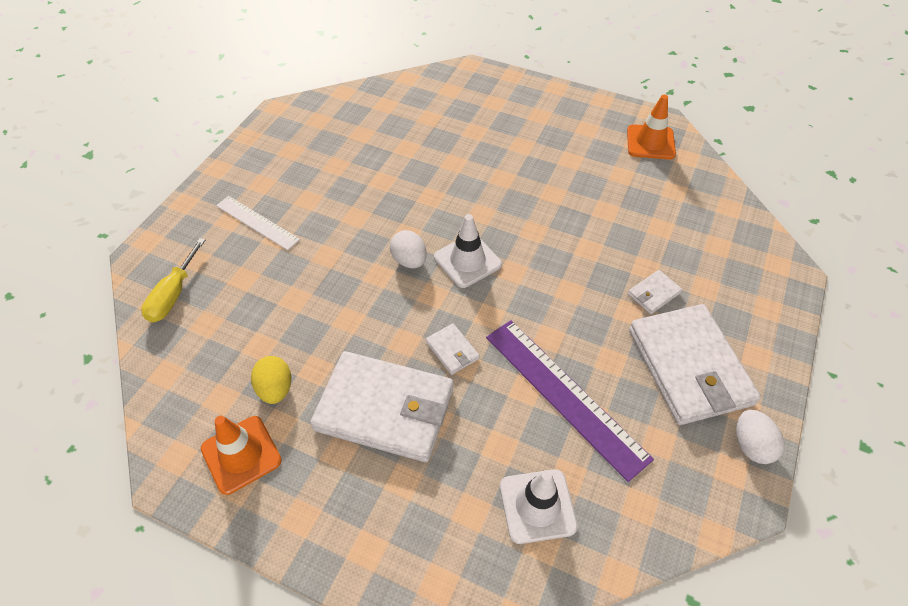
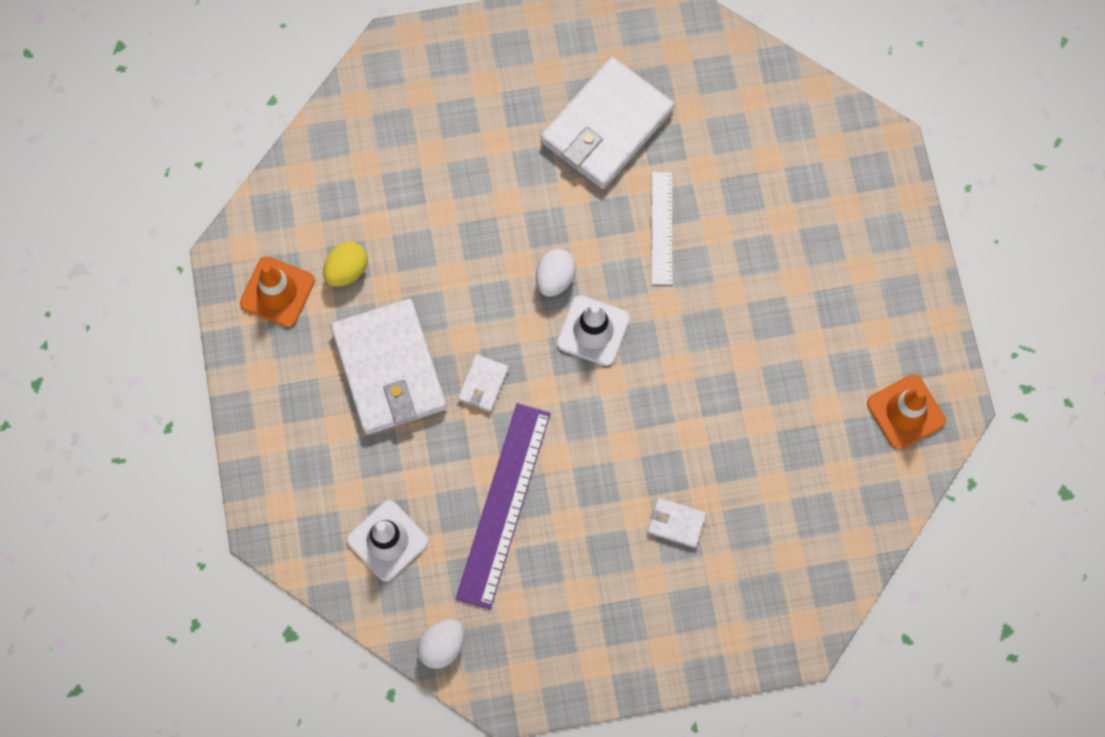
camera: 55 degrees right, 20 degrees up
yellow screwdriver [141,238,205,323] -> none
white ruler [216,196,300,250] -> white ruler moved to [652,172,672,285]
white wallet [629,304,761,425] -> white wallet moved to [541,57,675,189]
white egg [736,410,784,464] -> white egg moved to [417,619,464,669]

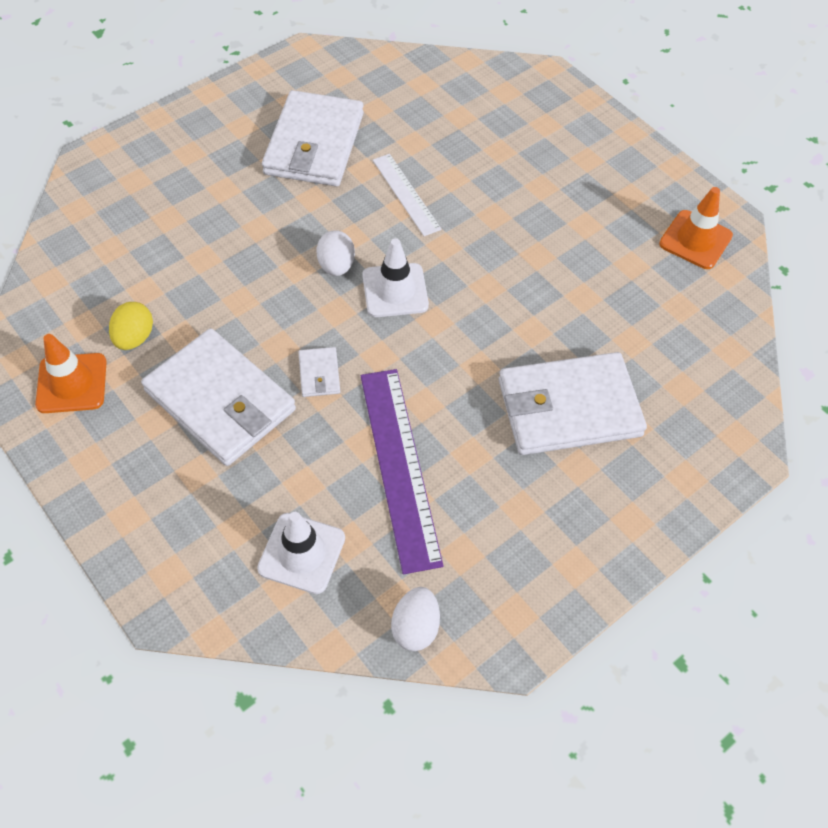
camera: 30 degrees left, 15 degrees down
white wallet [648,498,706,548] -> white wallet [499,352,647,455], size x2.40

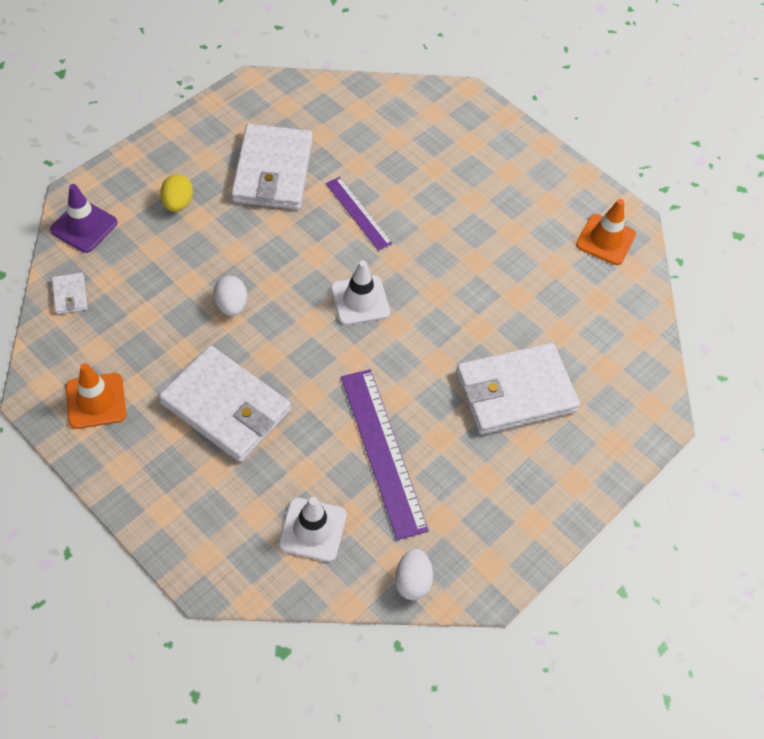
camera: 10 degrees left, 0 degrees up
yellow egg [109,302,153,350] -> yellow egg moved to [160,174,193,212]
white wallet [298,347,340,397] -> white wallet moved to [52,273,88,314]
white egg [316,230,355,276] -> white egg moved to [213,276,247,316]
white ruler [373,154,442,236] -> purple ruler [326,177,393,251]
none -> purple traffic cone [50,184,117,253]

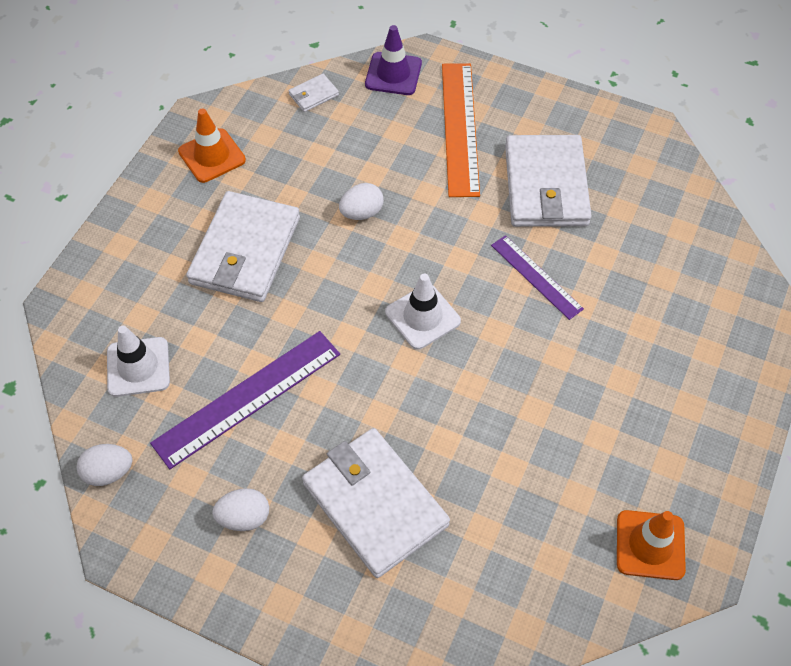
camera: 75 degrees right, 0 degrees up
yellow egg [160,174,193,212] -> orange ruler [442,63,480,197]
white wallet [231,124,313,210] -> white wallet turned 75 degrees counterclockwise [505,135,592,227]
purple ruler [326,177,393,251] -> purple ruler turned 75 degrees counterclockwise [491,235,584,320]
none -> white egg [212,488,269,531]

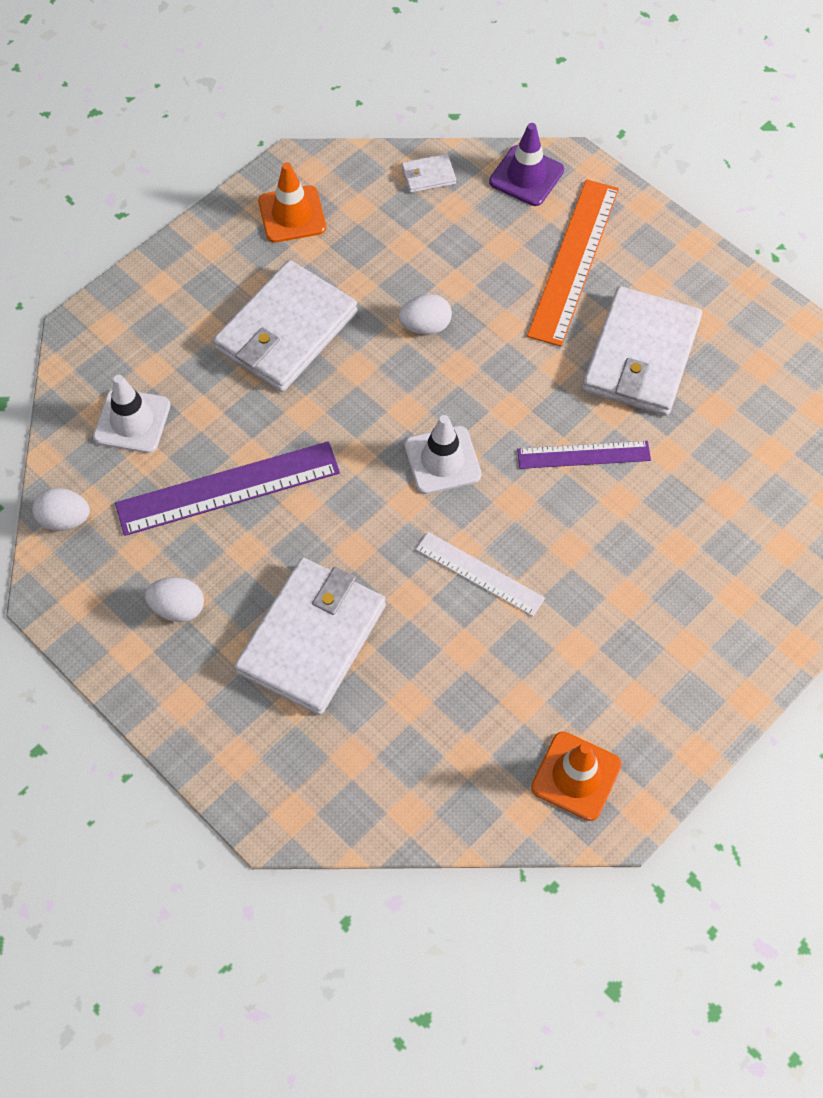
camera: 20 degrees right, 5 degrees up
white wallet [302,428,450,578] -> white wallet turned 45 degrees clockwise [234,558,386,715]
purple ruler [491,235,584,320] -> purple ruler turned 75 degrees counterclockwise [517,441,651,469]
none -> white ruler [416,532,545,616]

